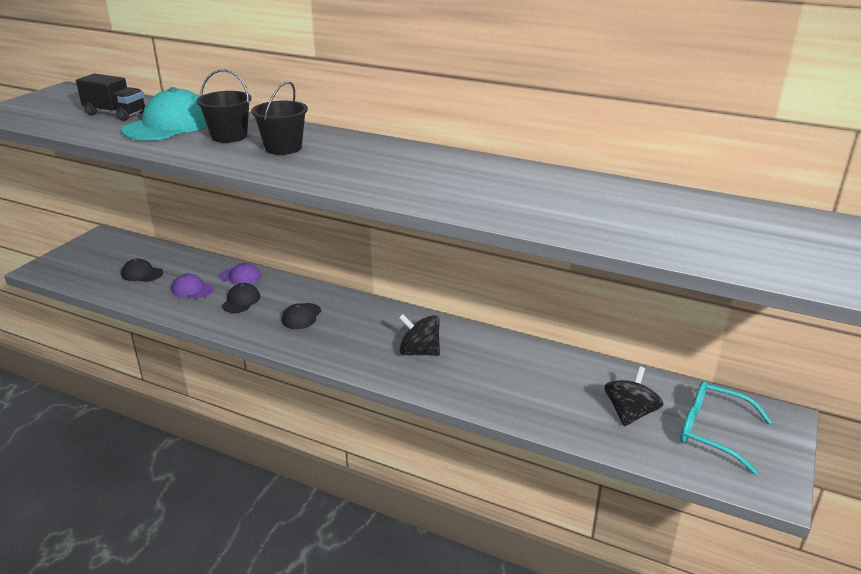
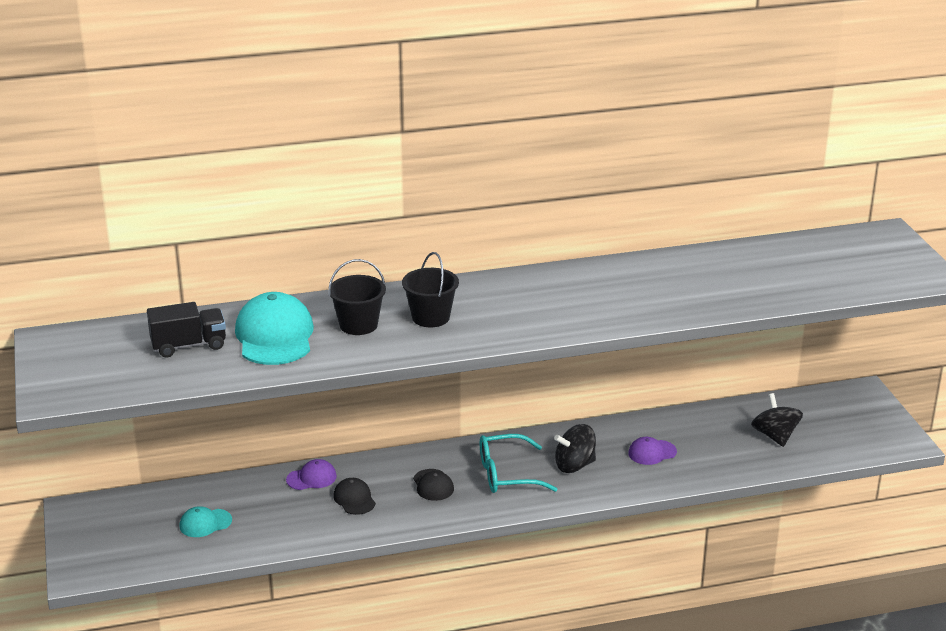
camera: 40 degrees left, 0 degrees up
black cap [121,259,163,282] -> turquoise cap [179,506,232,537]
purple cap [172,274,214,299] -> purple cap moved to [628,437,677,465]
turquoise glasses [680,381,772,474] -> turquoise glasses moved to [480,434,558,493]

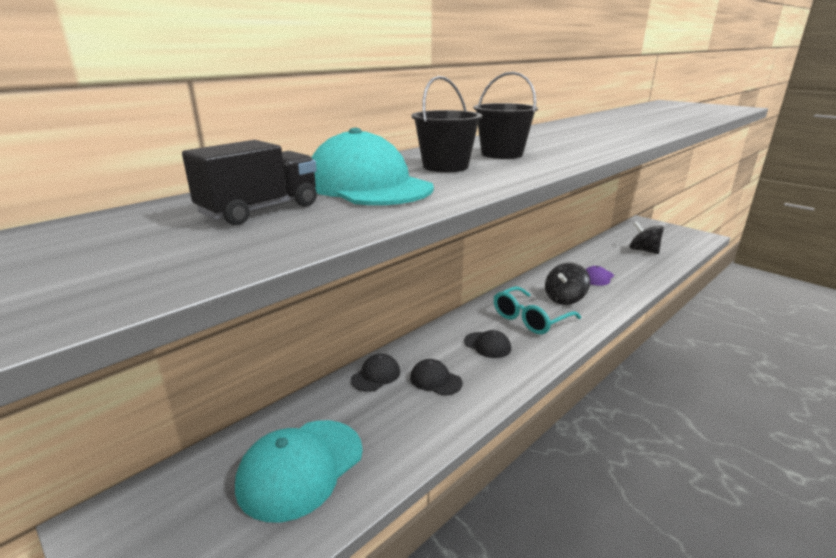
camera: 30 degrees left, 5 degrees down
turquoise cap [179,506,232,537] -> turquoise cap [235,420,363,522], size x1.94
purple cap [286,459,337,490] -> black cap [351,354,400,392]

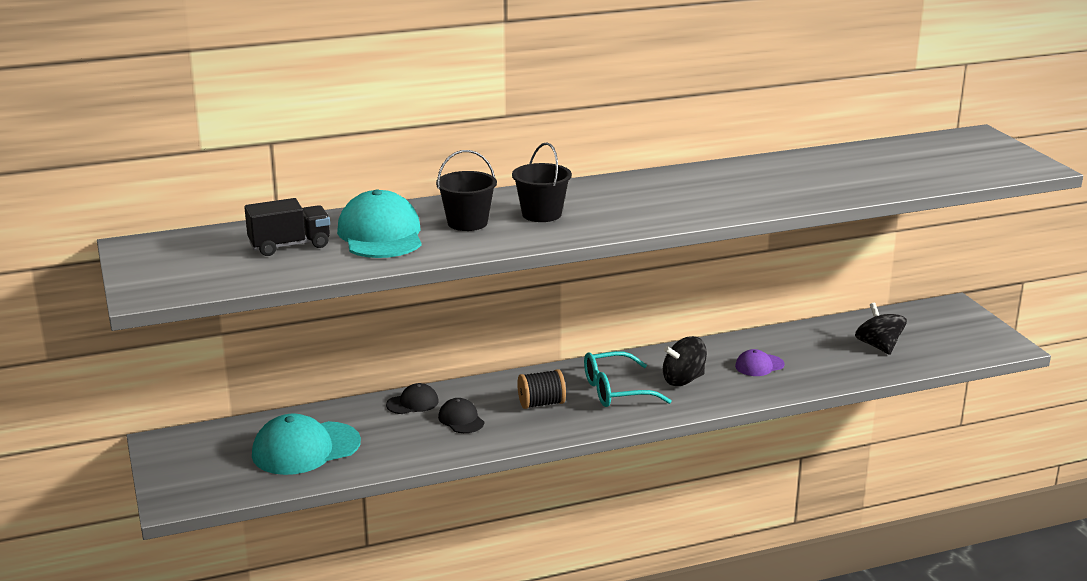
camera: 25 degrees right, 0 degrees up
black cap [464,330,511,358] -> black spool [517,369,566,409]

